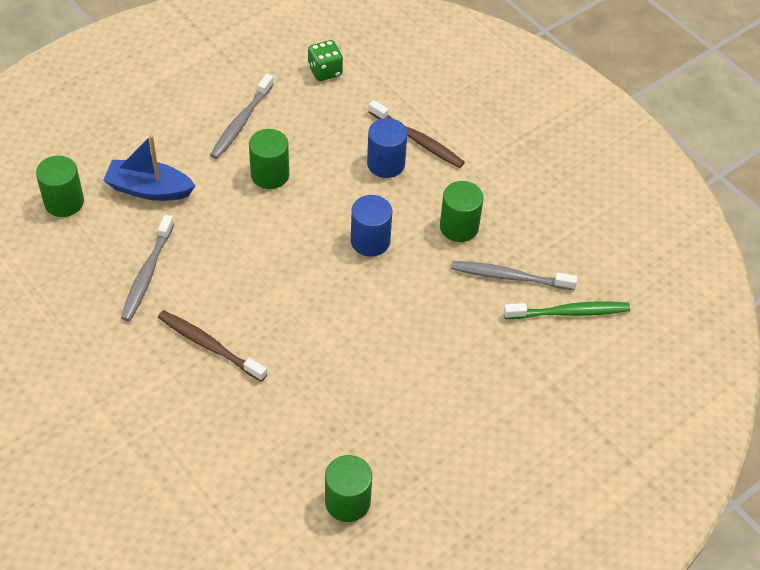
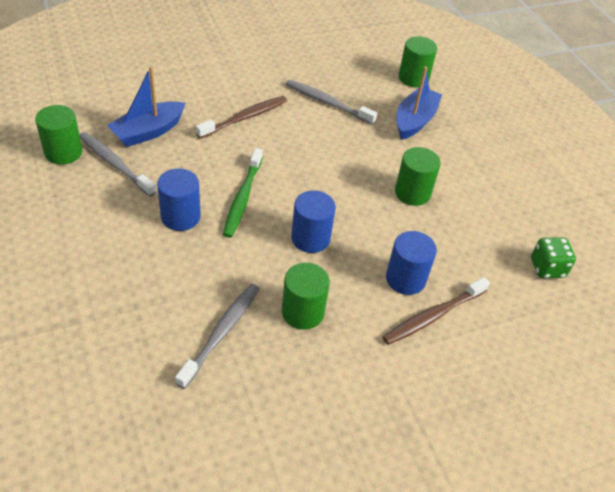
camera: 105 degrees right, 5 degrees down
grey toothbrush [210,74,274,159] -> grey toothbrush moved to [80,132,157,197]
green toothbrush [504,301,630,319] -> green toothbrush moved to [223,148,263,238]
none -> blue boat [107,66,185,147]
none -> blue cylinder [157,169,201,231]

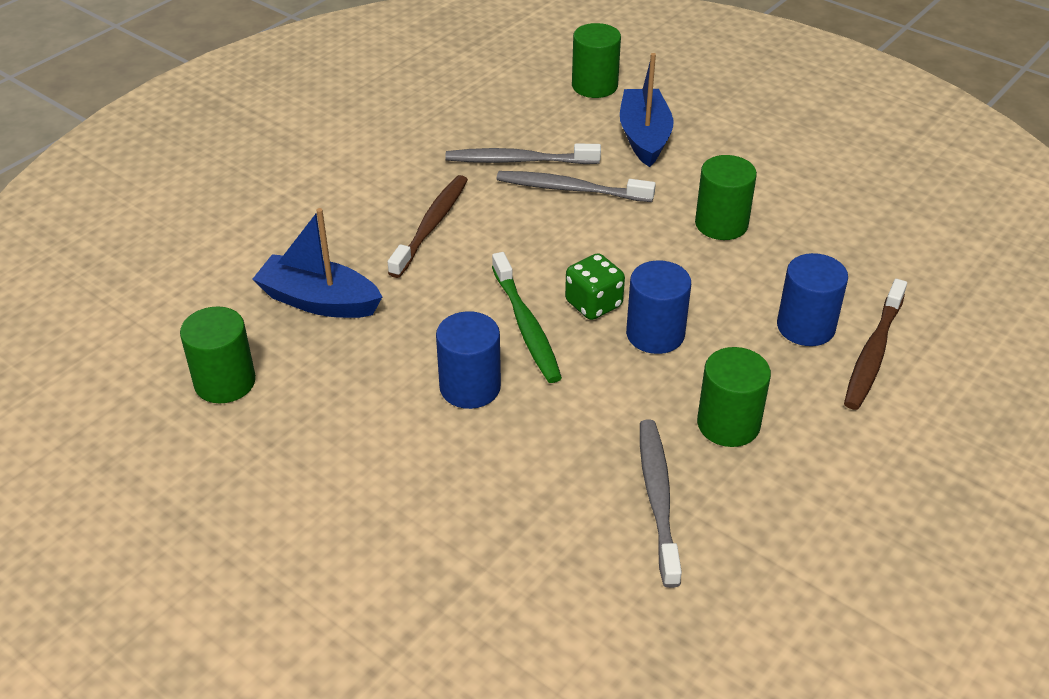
camera: 25 degrees left, 5 degrees down
grey toothbrush [80,132,157,197] -> grey toothbrush moved to [497,171,656,202]
blue boat [107,66,185,147] -> blue boat turned 90 degrees clockwise [252,208,382,318]
green dice [531,237,576,278] -> green dice moved to [565,253,625,320]

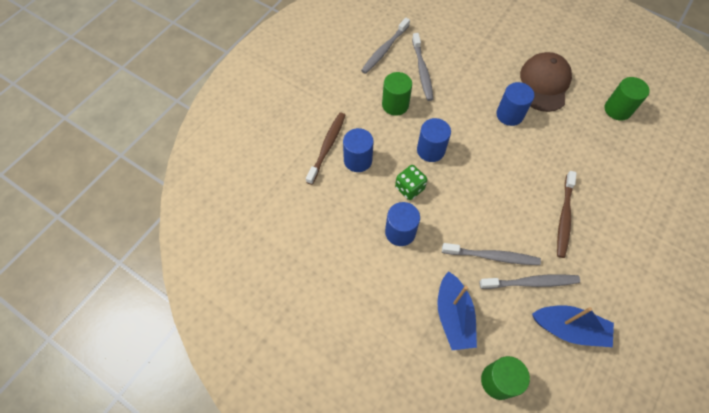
camera: 175 degrees right, 20 degrees up
blue boat [252,208,382,318] -> blue boat moved to [532,305,614,347]
green toothbrush [492,252,562,383] -> none
green dice [565,253,625,320] -> green dice moved to [395,165,427,200]
green cylinder [695,155,757,240] -> blue cylinder [385,202,420,246]
none -> grey toothbrush [361,18,410,74]
none -> brown cap [520,52,572,112]

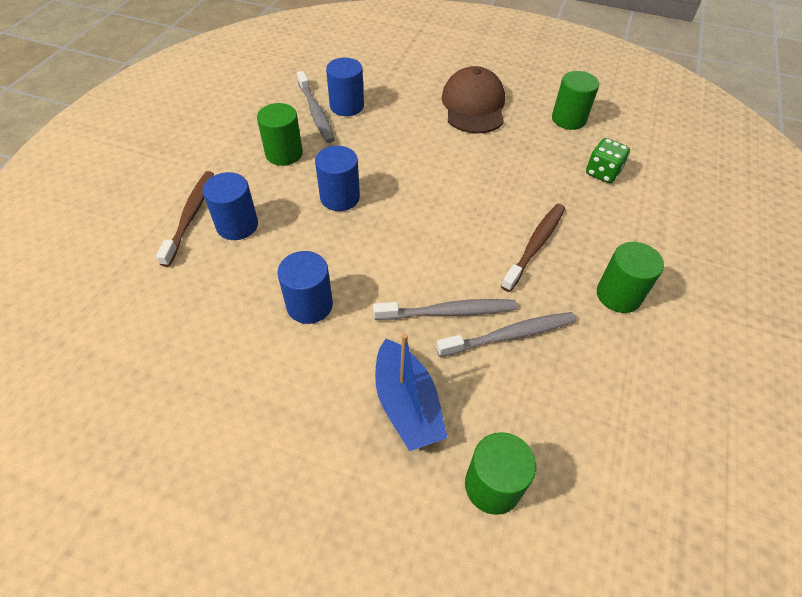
camera: 15 degrees left, 10 degrees down
grey toothbrush [361,18,410,74] -> none
green dice [395,165,427,200] -> green dice moved to [586,138,630,183]
blue cylinder [496,82,534,126] -> blue cylinder moved to [326,58,364,116]
blue boat [532,305,614,347] -> none
brown toothbrush [557,171,577,258] -> brown toothbrush turned 150 degrees counterclockwise [501,204,565,292]
none -> green cylinder [597,242,664,313]

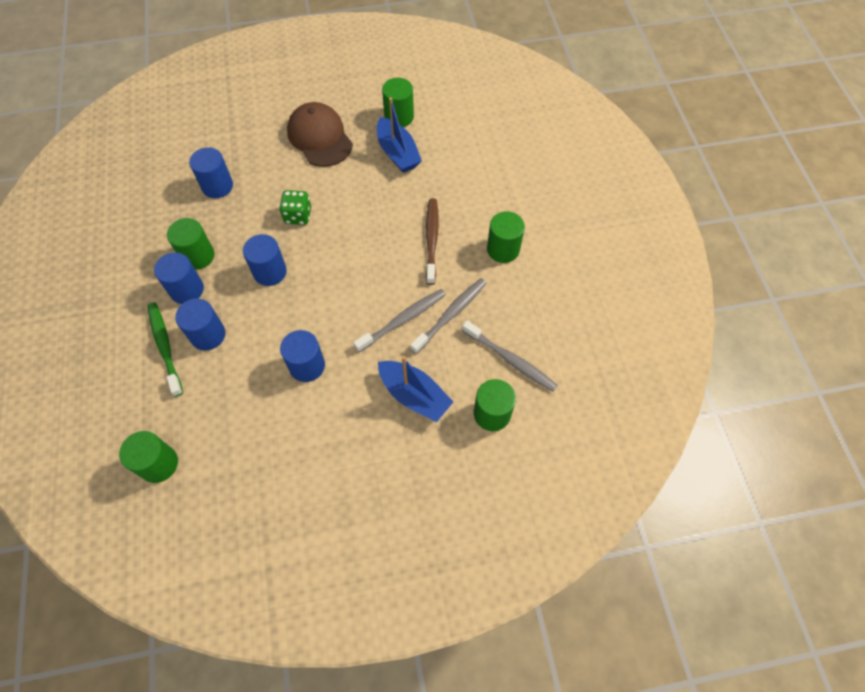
camera: 30 degrees left, 10 degrees up
brown toothbrush [156,171,214,267] -> green toothbrush [148,302,183,397]
grey toothbrush [297,71,335,143] -> grey toothbrush moved to [462,321,558,392]
green dice [586,138,630,183] -> green dice moved to [279,190,311,225]
none -> green cylinder [119,431,178,483]
none -> blue cylinder [154,252,204,304]
none -> blue boat [377,98,422,173]

